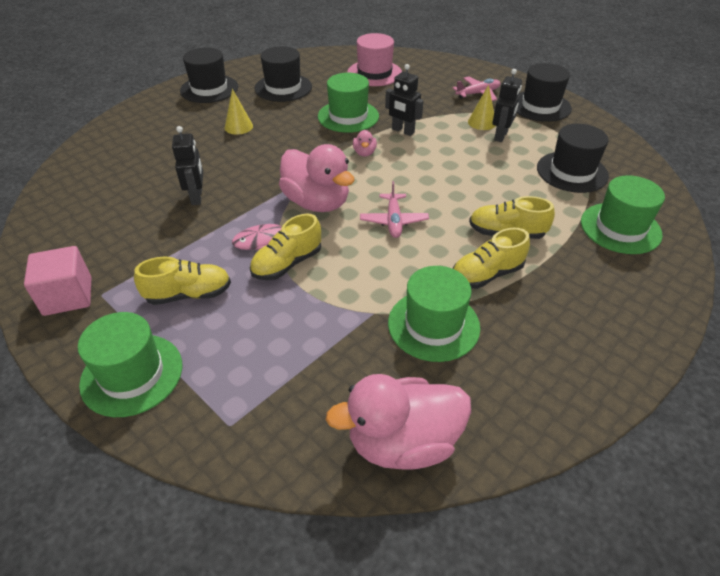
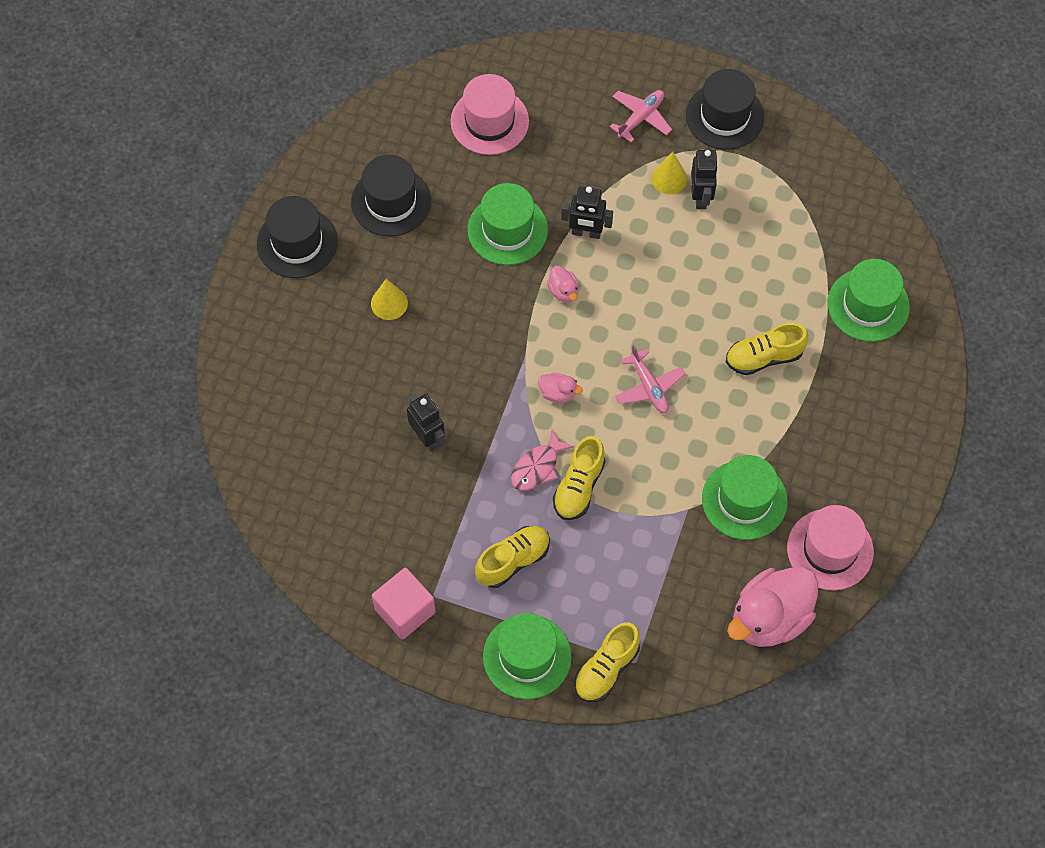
camera: 25 degrees left, 20 degrees up
pink duck [279,144,355,212] -> pink duck [538,372,583,403], size x0.44
yellow shoe [453,228,530,289] -> yellow shoe moved to [574,622,640,702]
black hat [537,124,609,193] -> none
none -> pink hat [787,505,874,591]

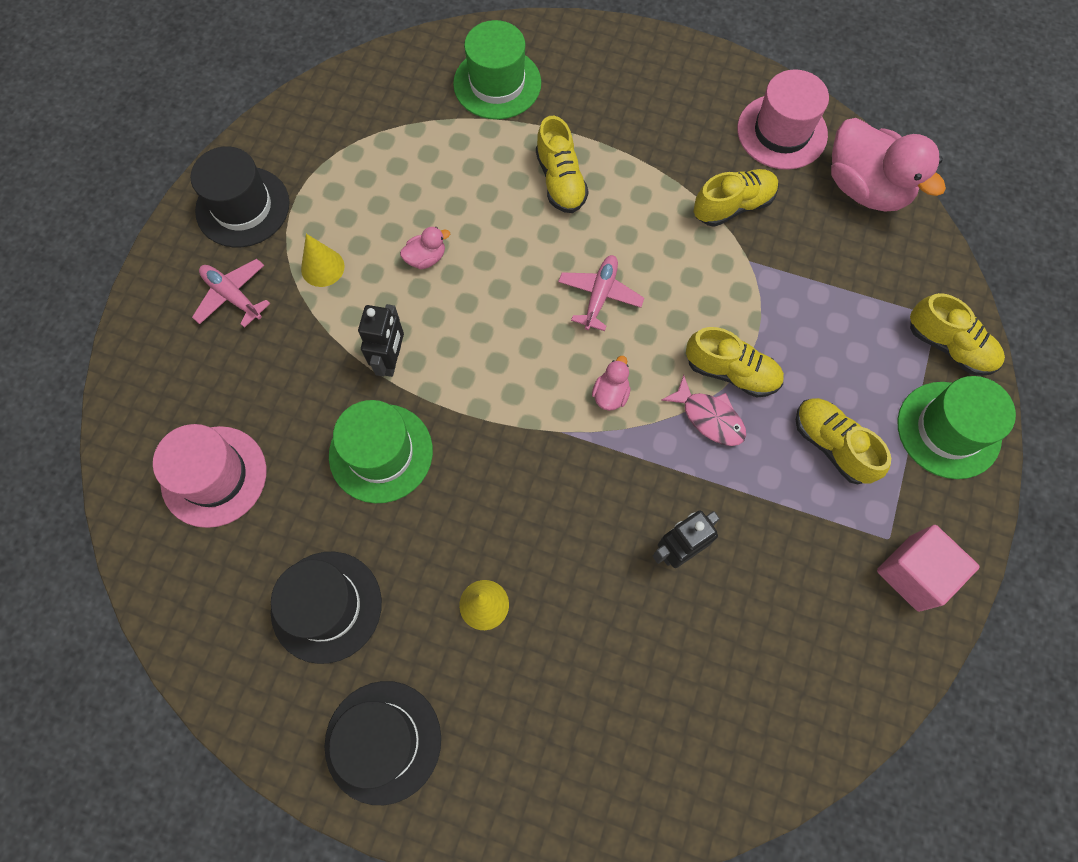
camera: 90 degrees left, 5 degrees up
pink duck [547,266,578,302] -> pink duck moved to [400,227,450,269]
pink plane [615,345,685,413] -> pink plane turned 45 degrees counterclockwise [558,255,644,331]
black robot [691,150,718,209] -> none
green hat [702,455,788,540] -> yellow shoe [693,169,779,227]

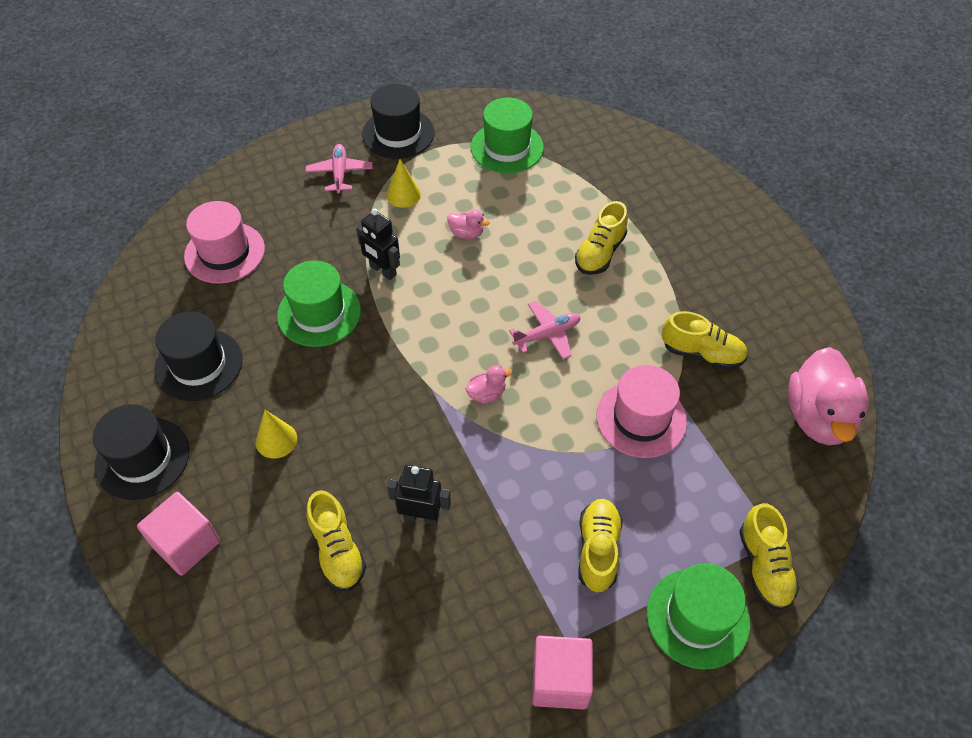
camera: 45 degrees right, 15 degrees down
black robot [358,304,404,377] -> black robot turned 75 degrees clockwise [356,209,400,280]
green hat [453,20,541,120] -> green hat moved to [471,98,544,173]
pink fish [661,375,746,446] -> none
yellow shoe [686,327,784,397] -> yellow shoe moved to [307,490,366,591]
pink hat [737,69,829,170] -> pink hat moved to [596,365,687,458]
none -> pink cube [137,492,220,576]

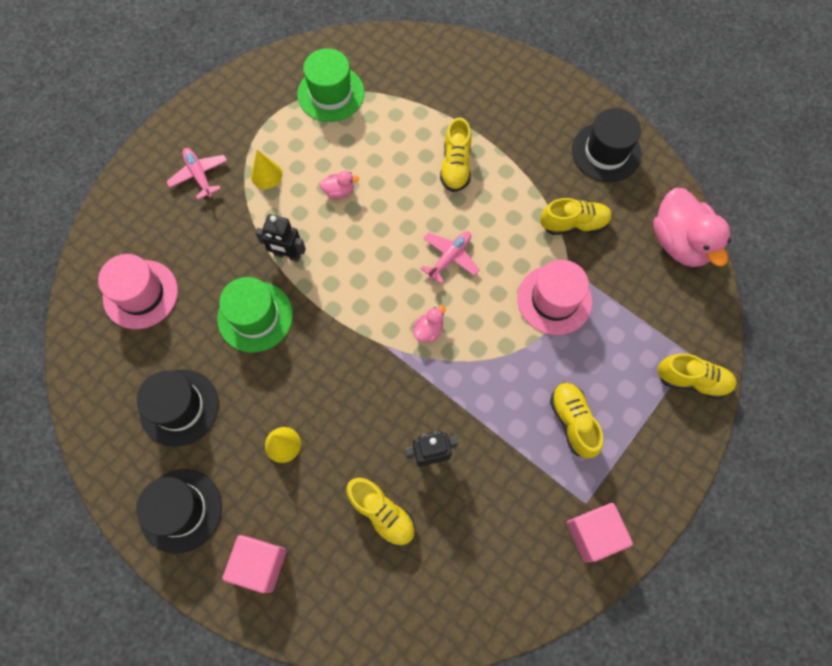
camera: 25 degrees left, 15 degrees up
black hat [362,84,434,159] -> black hat moved to [572,108,641,182]
green hat [647,563,750,670] -> none
yellow shoe [739,503,799,610] -> yellow shoe turned 45 degrees counterclockwise [657,353,737,399]

